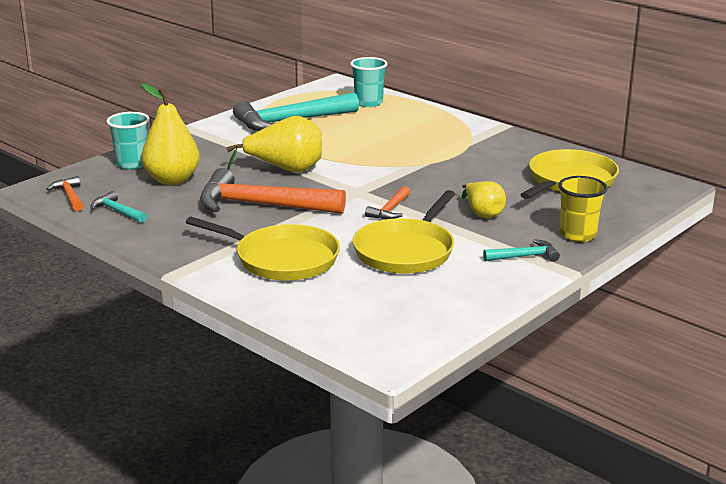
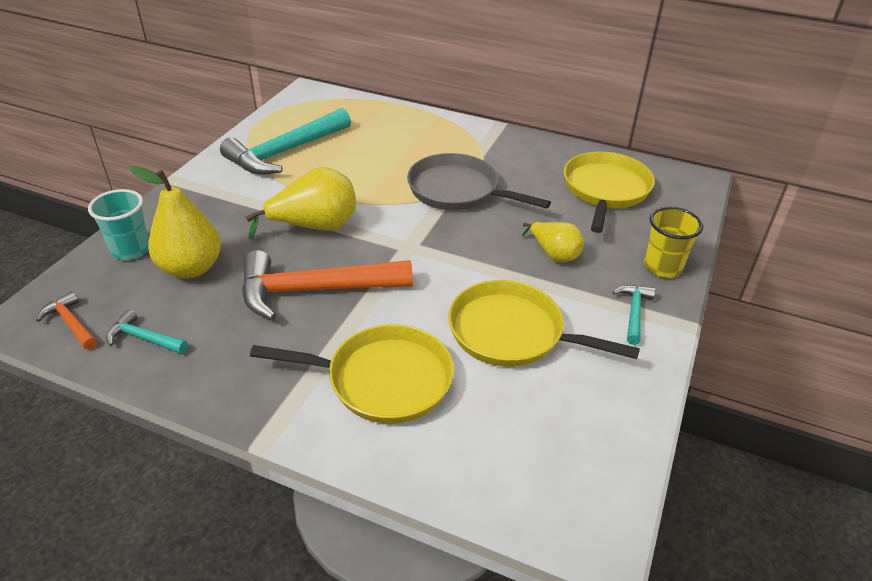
camera: 20 degrees left, 15 degrees up
turquoise cup [350,57,388,107] -> none
yellow pan [353,190,455,274] -> yellow pan turned 105 degrees clockwise [448,280,640,367]
orange hammer [365,186,410,220] -> none
turquoise hammer [483,239,560,262] -> turquoise hammer turned 45 degrees counterclockwise [613,285,656,345]
none -> grey pan [407,153,551,210]

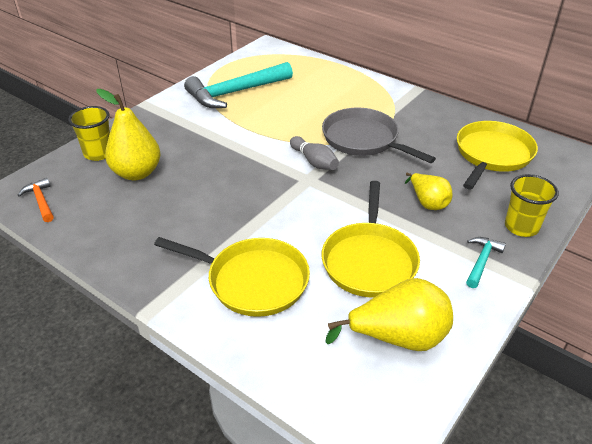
camera: 15 degrees right, 0 degrees up
turquoise cup [88,189,149,260] -> yellow cup [68,106,110,161]
turquoise hammer [106,310,188,354] -> none
orange hammer [242,250,413,320] -> none
yellow pear [246,167,356,239] -> yellow pear moved to [325,278,453,351]
yellow pan [448,280,640,367] -> yellow pan turned 120 degrees counterclockwise [322,181,420,298]
none -> grey bowling pin [290,136,339,170]

